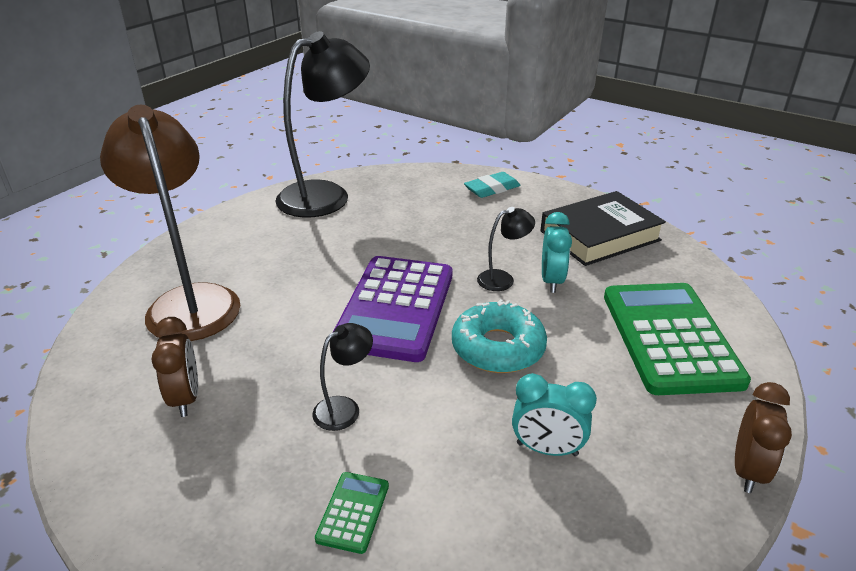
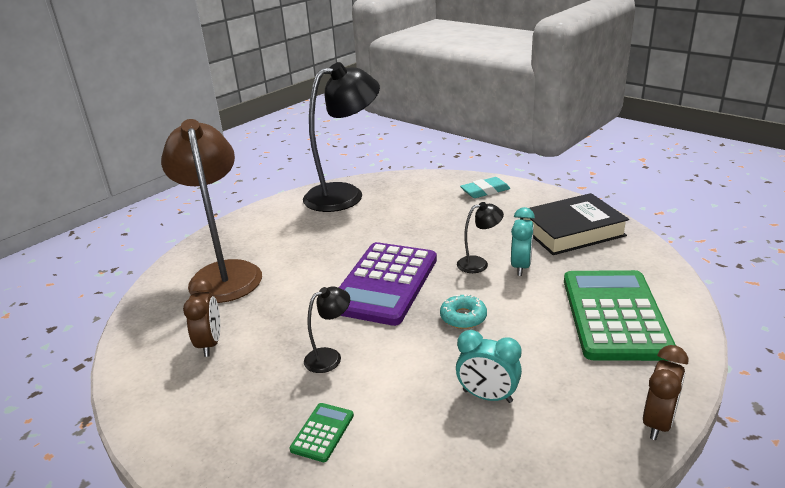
camera: 10 degrees right, 5 degrees down
turquoise donut [452,299,547,373] -> turquoise donut [440,293,487,329], size x0.59

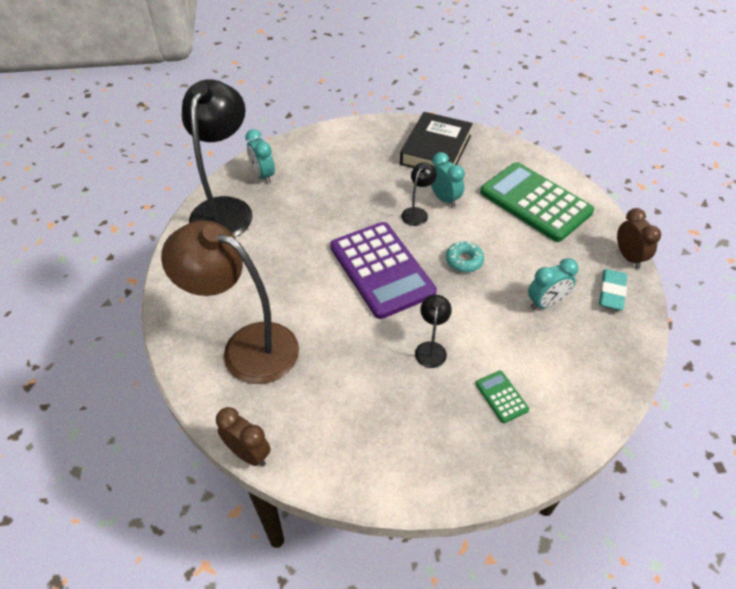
camera: 50 degrees left, 20 degrees up
brown clock [183,278,220,357] -> brown clock moved to [216,407,271,467]
turquoise eraser [460,177,511,198] -> turquoise eraser moved to [599,269,627,310]
none -> turquoise clock [245,129,275,184]

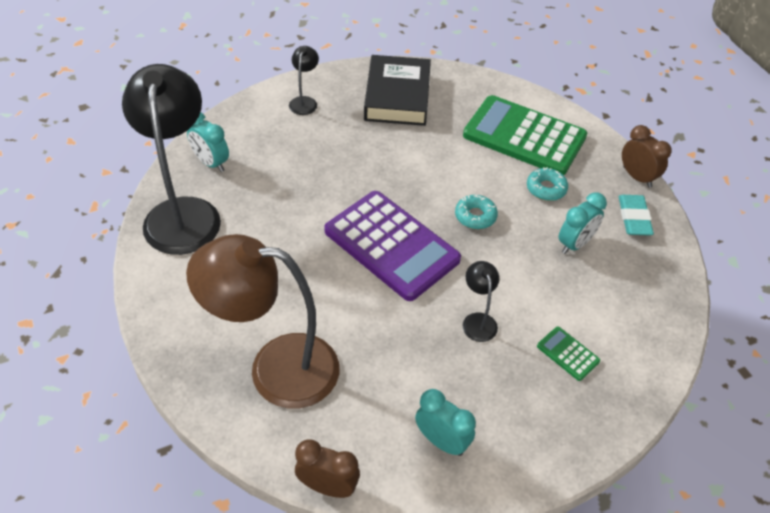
camera: 20 degrees left, 0 degrees up
black lamp [401,162,437,226] -> black lamp moved to [289,46,319,115]
turquoise clock [431,152,465,208] -> turquoise clock moved to [415,389,476,456]
none -> turquoise donut [527,167,568,201]

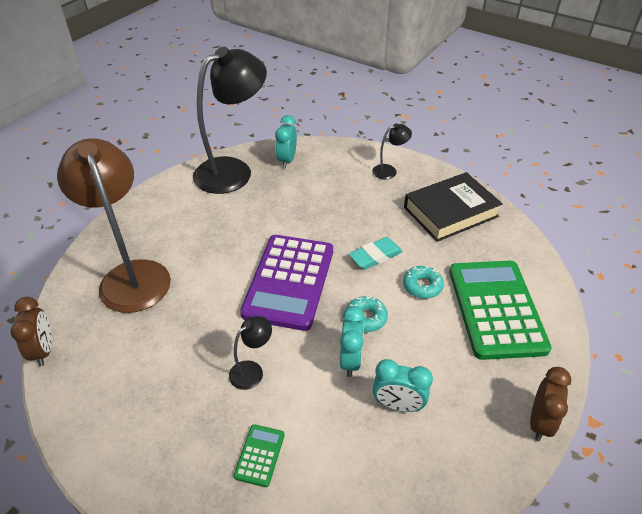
camera: 60 degrees right, 5 degrees down
turquoise clock [415,389,476,456] -> turquoise clock moved to [340,306,365,377]
turquoise donut [527,167,568,201] -> turquoise donut moved to [403,266,444,299]
turquoise eraser [619,195,654,235] -> turquoise eraser moved to [349,237,403,270]

